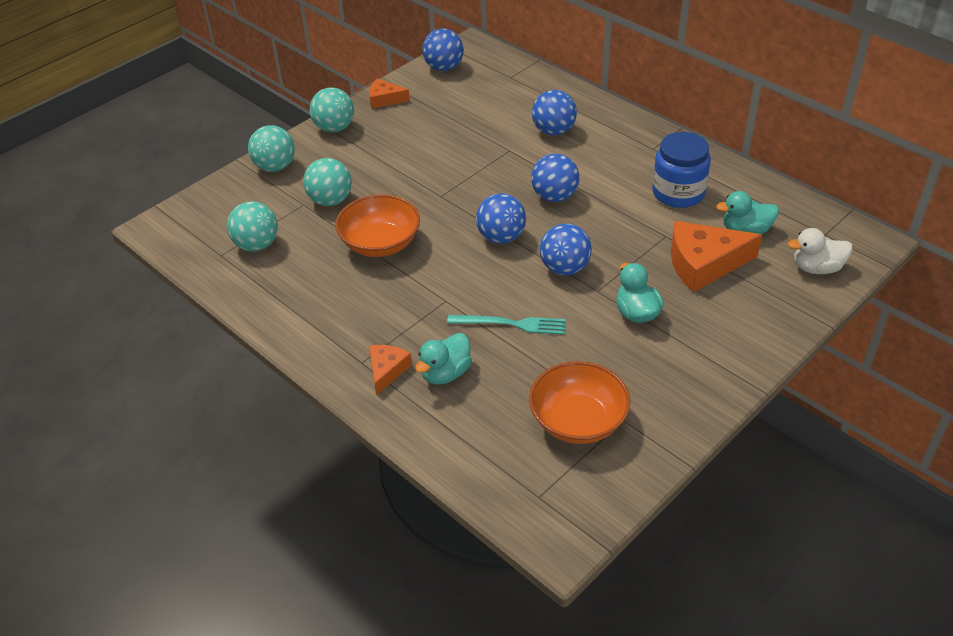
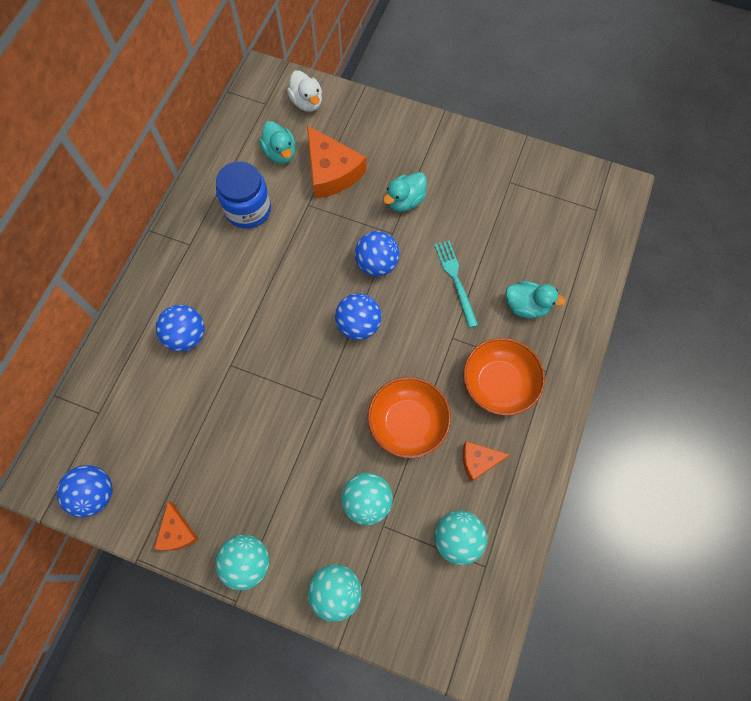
camera: 115 degrees left, 25 degrees up
orange cheese [369,345,412,396] -> orange cheese moved to [463,441,510,482]
orange bowl [529,361,630,444] -> orange bowl moved to [463,338,545,416]
blue ball [531,154,579,202] -> none

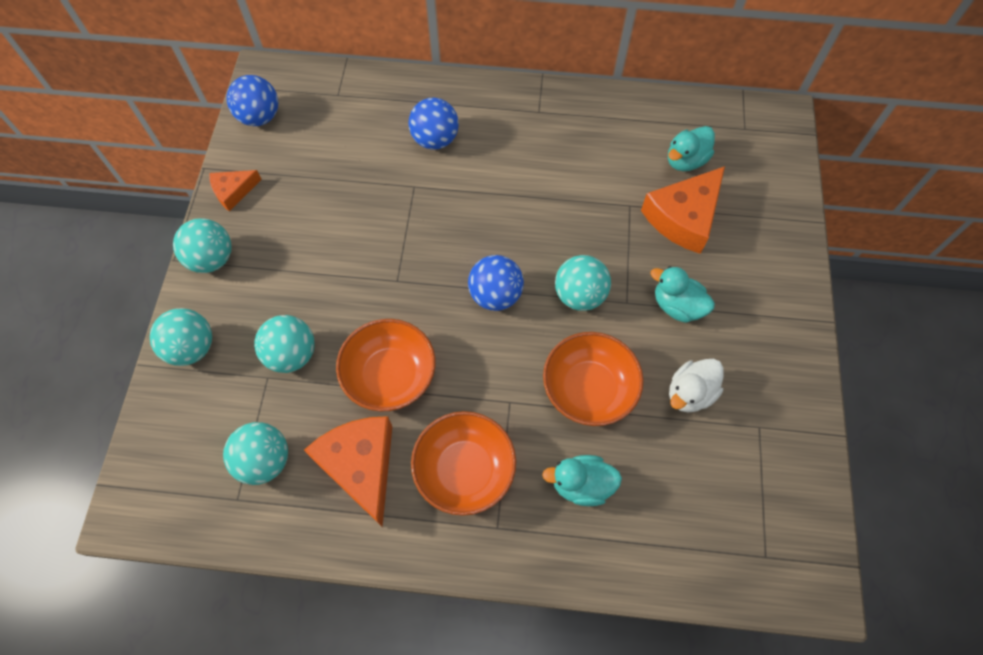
camera: 75 degrees right, 5 degrees down
blue jar [216,161,271,229] -> none
white duck [287,70,322,112] -> white duck moved to [669,359,724,413]
blue ball [355,231,400,277] -> turquoise ball [555,255,611,311]
turquoise fork [435,240,478,328] -> orange bowl [543,332,644,426]
orange cheese [463,441,510,482] -> orange cheese [304,416,392,527], size x1.82
turquoise duck [506,281,566,318] -> turquoise duck turned 90 degrees clockwise [542,455,622,506]

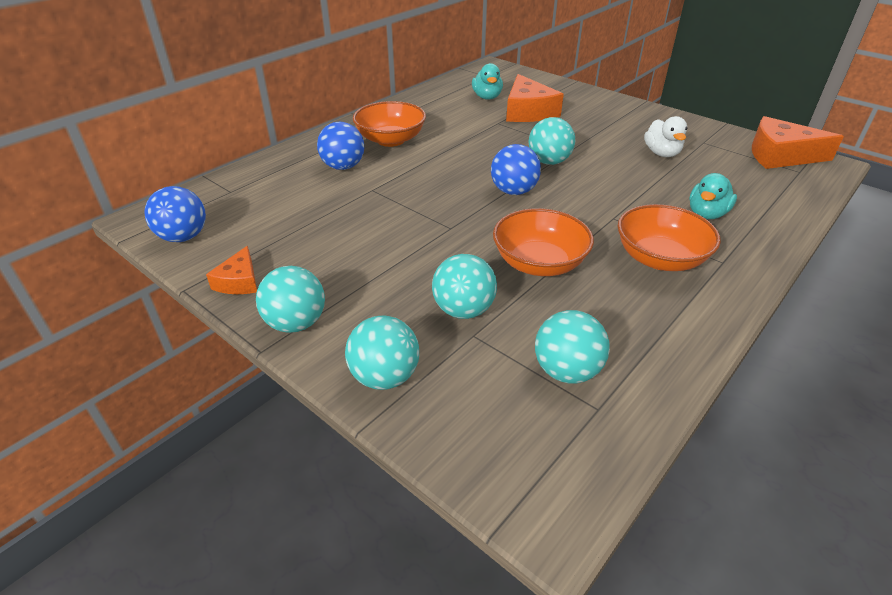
camera: 55 degrees left, 25 degrees down
orange cheese [304,416,392,527] -> orange cheese moved to [752,116,844,169]
orange bowl [543,332,644,426] -> orange bowl moved to [353,101,426,147]
turquoise duck [651,266,715,323] -> none

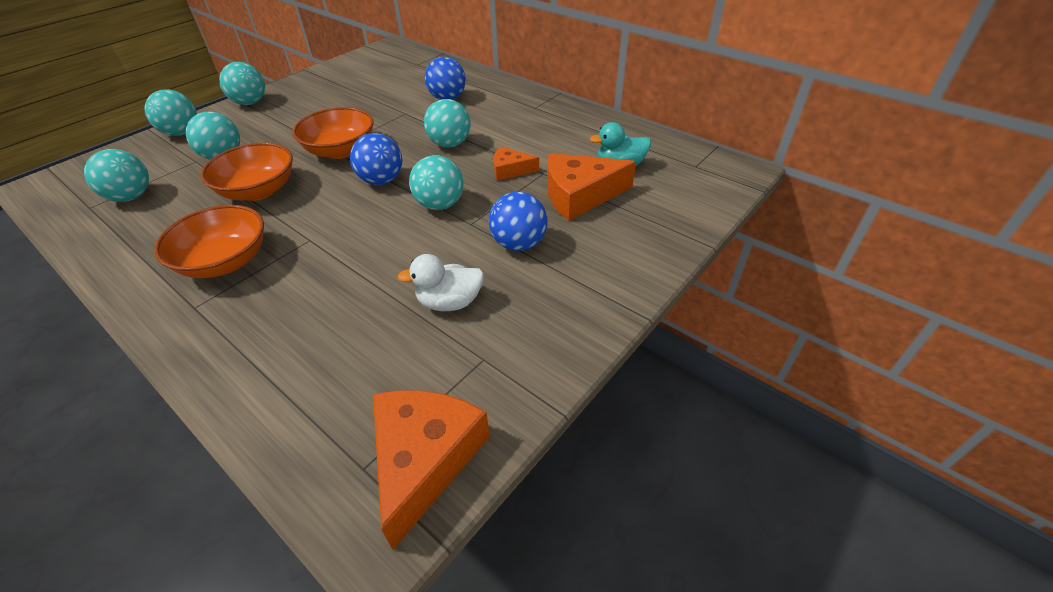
camera: 90 degrees right, 5 degrees up
blue ball [144,186,206,242] -> blue ball moved to [489,192,548,251]
orange cheese [206,246,257,294] -> orange cheese moved to [494,147,539,181]
orange bowl [353,101,426,147] -> orange bowl moved to [292,107,374,159]
turquoise duck [689,173,737,219] -> none
none -> turquoise ball [424,99,470,147]

